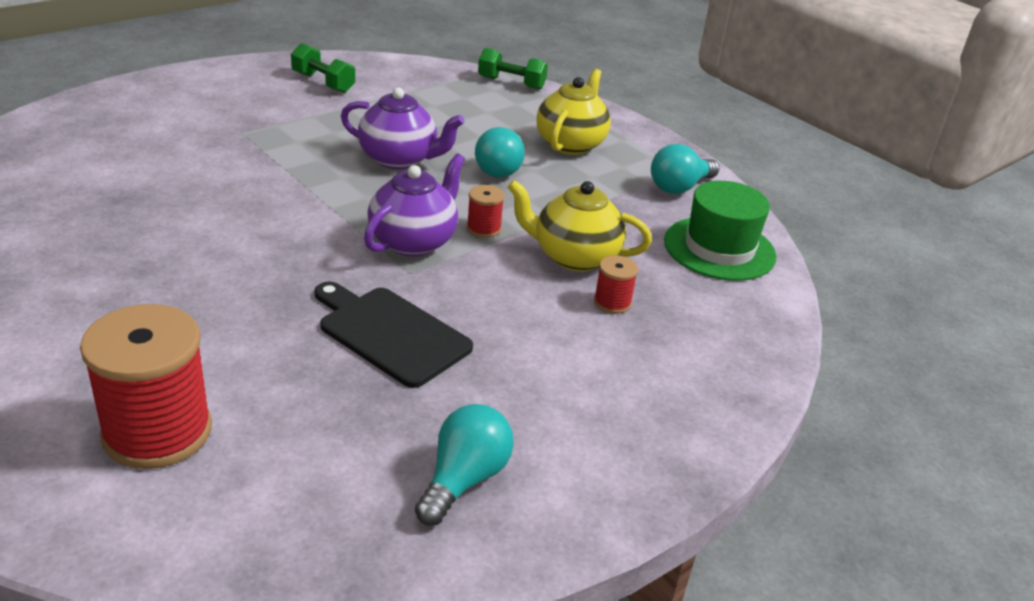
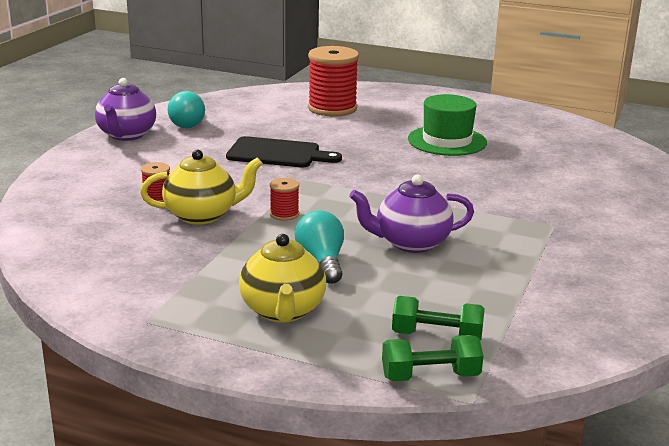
camera: 155 degrees right, 10 degrees down
green dumbbell [291,43,355,93] -> green dumbbell moved to [392,296,485,341]
purple teapot [364,154,465,256] -> purple teapot moved to [95,78,156,141]
turquoise light bulb [651,144,720,194] -> none
green hat [664,181,776,281] -> green hat moved to [408,94,487,156]

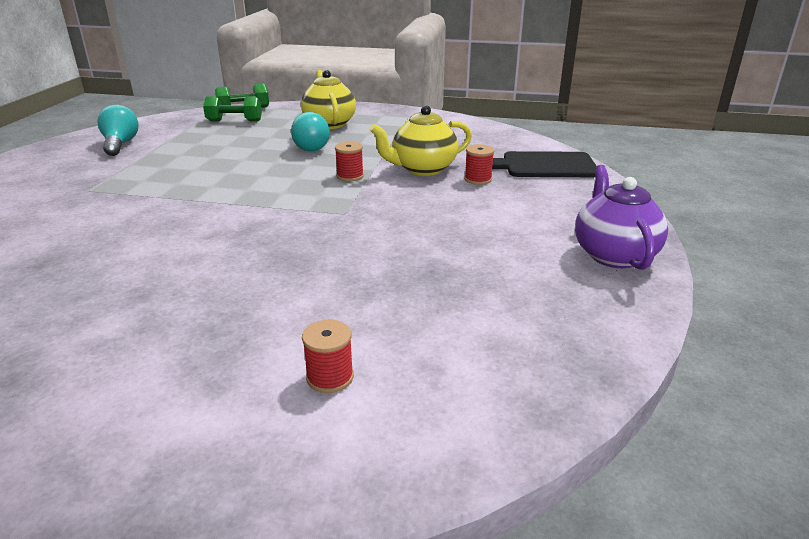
camera: 170 degrees right, 5 degrees up
turquoise light bulb [167,91,205,128] -> turquoise light bulb moved to [97,105,139,156]
black cutting board [226,136,342,167] -> black cutting board moved to [492,151,596,177]
red spool [308,46,359,117] -> red spool [302,320,354,393], size x0.46
purple teapot [349,175,474,253] -> none
green hat [408,94,487,156] -> none

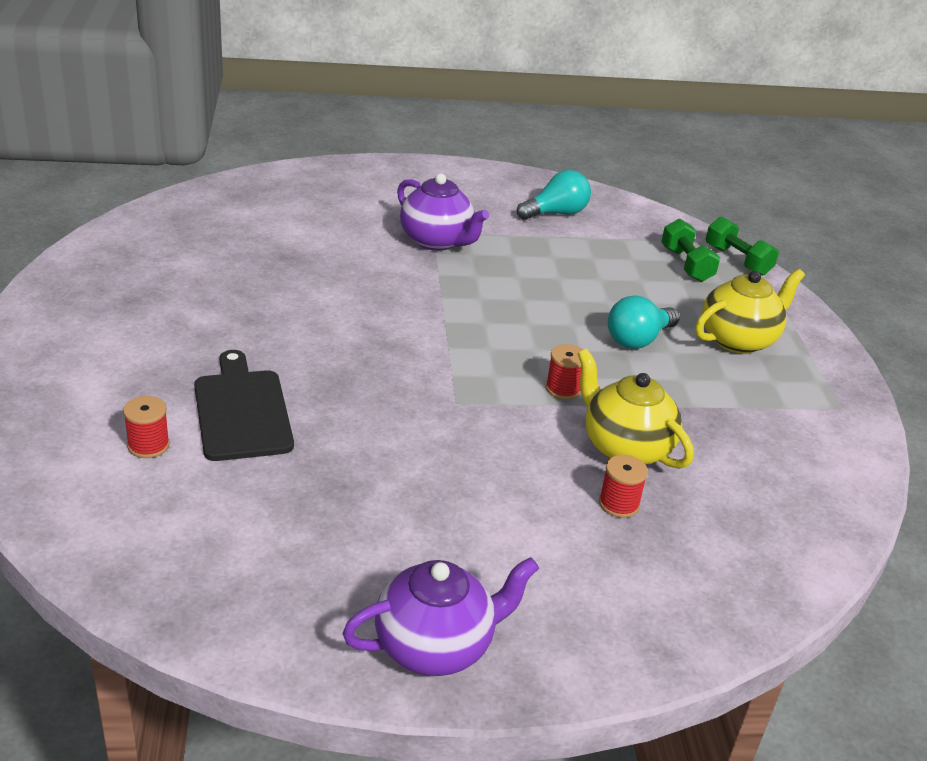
camera: 70 degrees right, 5 degrees up
black cutting board [492,151,596,177] -> black cutting board moved to [194,350,294,461]
none -> purple teapot [397,173,489,251]

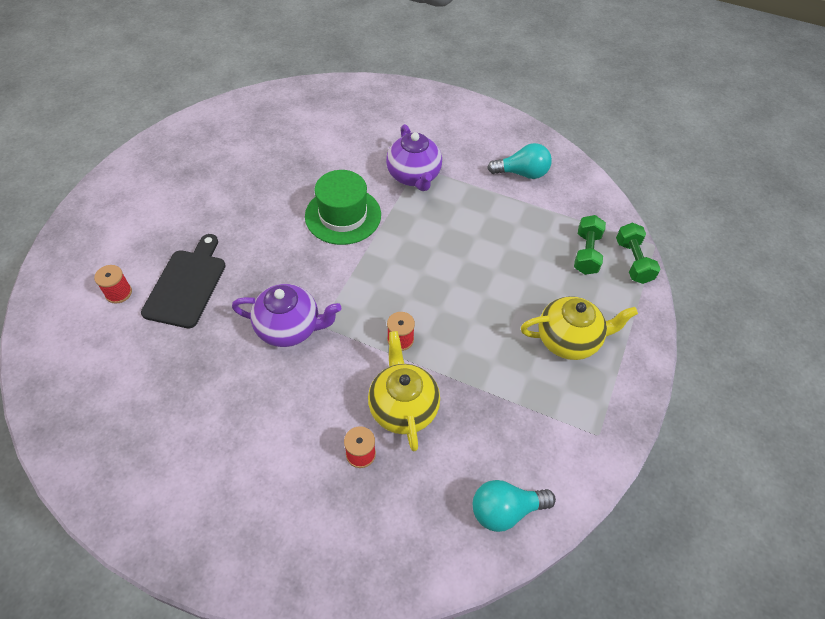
camera: 30 degrees right, 20 degrees up
purple teapot [342,557,539,676] -> purple teapot moved to [232,284,341,347]
turquoise light bulb [608,295,680,349] -> turquoise light bulb moved to [473,480,556,532]
none -> green hat [305,170,381,245]

